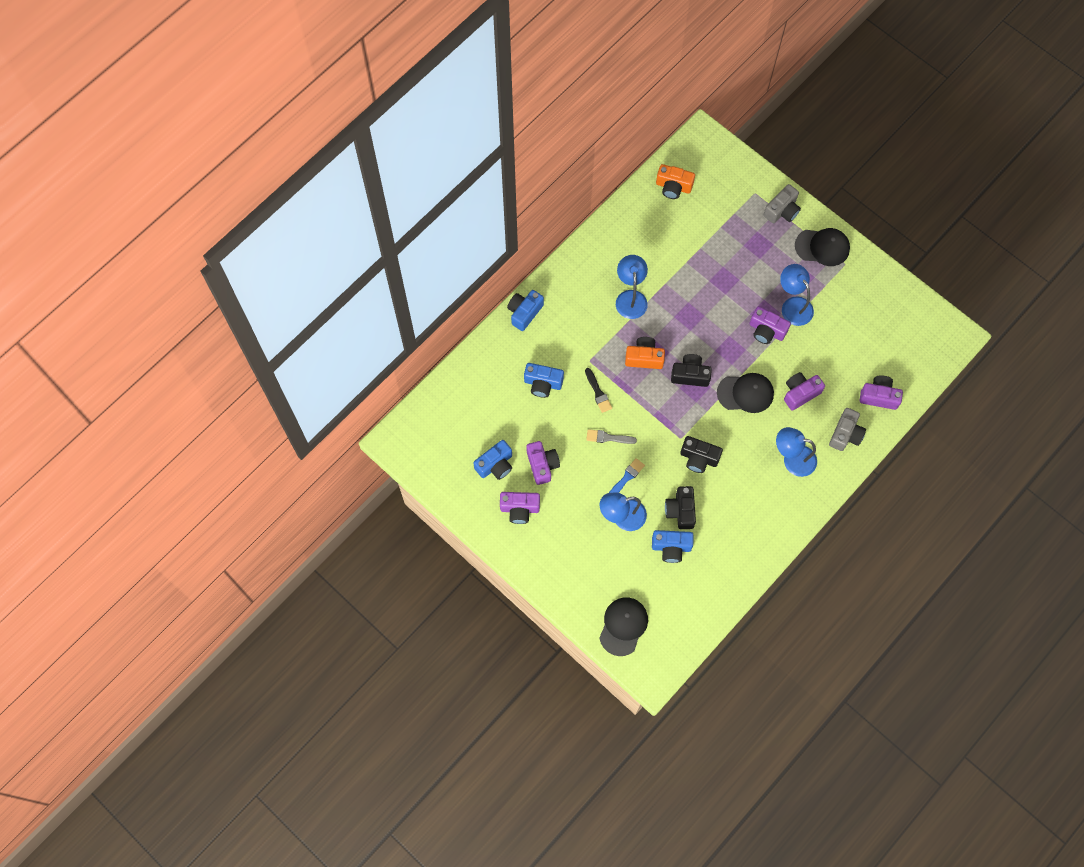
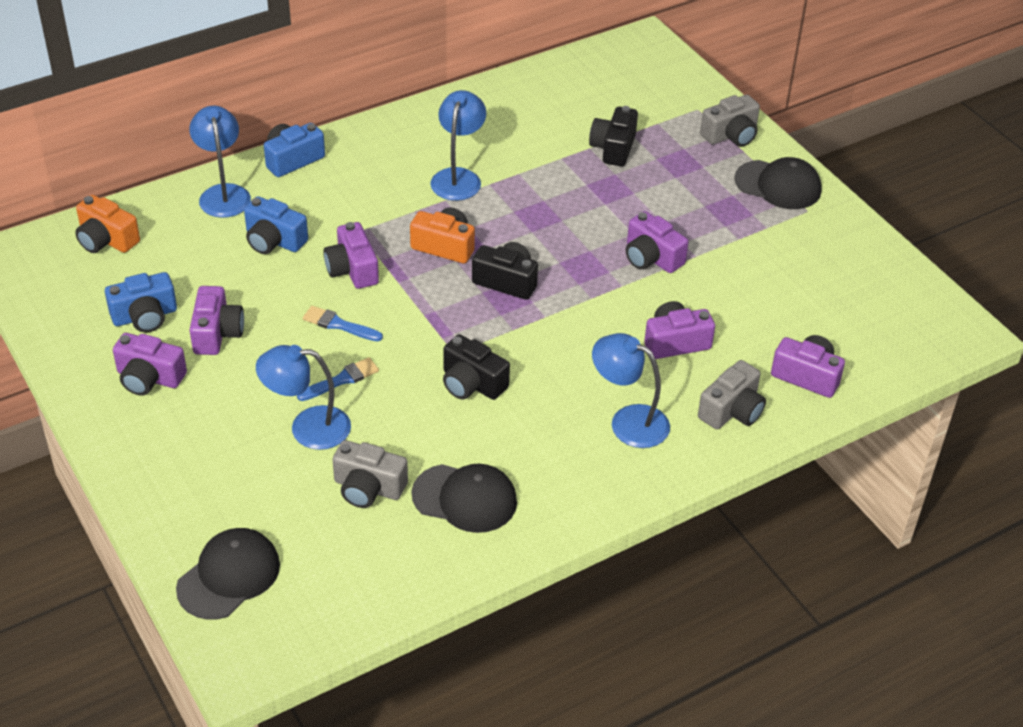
camera: 15 degrees right, 25 degrees down
black brush [585,368,612,413] -> purple camera [323,222,379,289]
grey brush [586,429,637,444] -> blue brush [303,306,383,341]
blue camera [652,530,694,563] -> grey camera [333,440,408,508]
orange camera [656,164,695,199] -> orange camera moved to [75,195,140,253]
black camera [665,486,696,529] -> black camera moved to [589,106,638,166]
black cap [717,373,774,413] -> black cap moved to [411,464,517,533]
blue lamp [780,264,814,326] -> blue lamp moved to [189,106,251,218]

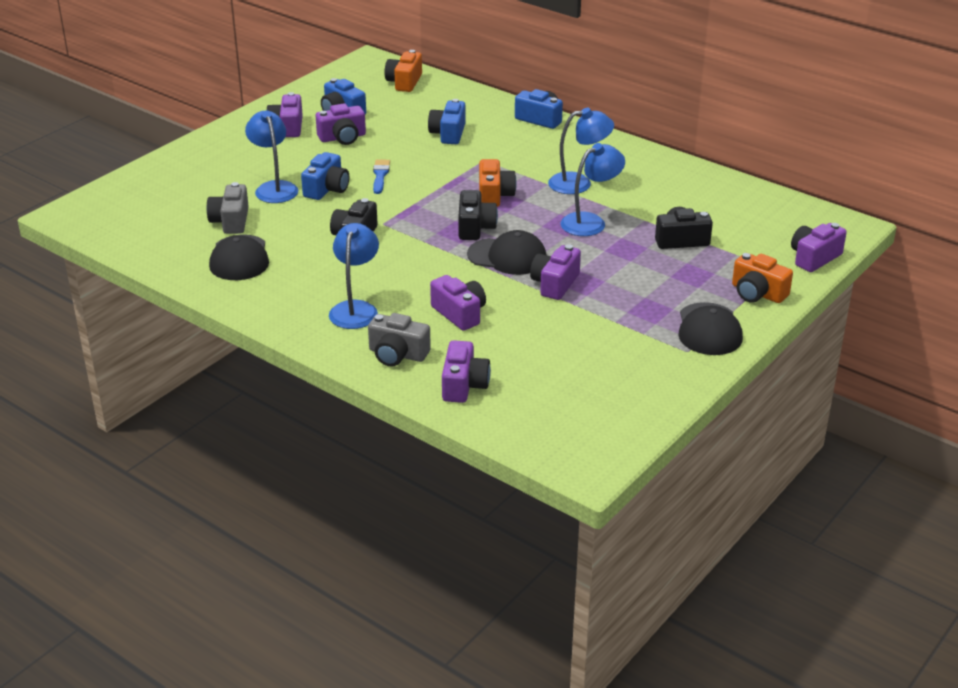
camera: 70 degrees right, 10 degrees down
black cap [176,528,280,619] -> black cap moved to [467,230,546,275]
blue lamp [189,106,251,218] -> blue lamp moved to [561,143,625,236]
blue brush [297,357,379,401] -> blue camera [301,152,349,200]
purple camera [323,222,379,289] -> purple camera moved to [791,223,847,272]
grey camera [700,95,760,147] -> orange camera [732,253,793,303]

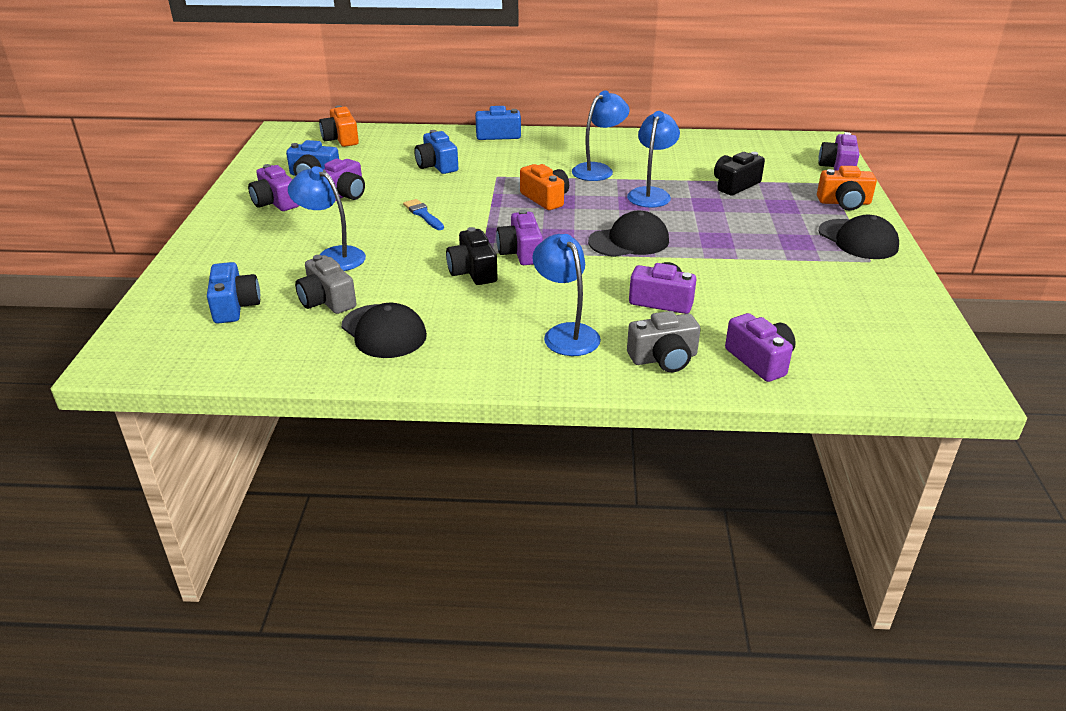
camera: 35 degrees left, 0 degrees up
blue camera [301,152,349,200] -> blue camera moved to [207,262,260,323]
black camera [458,190,498,240] -> none
purple camera [530,244,581,300] -> purple camera moved to [496,210,543,265]

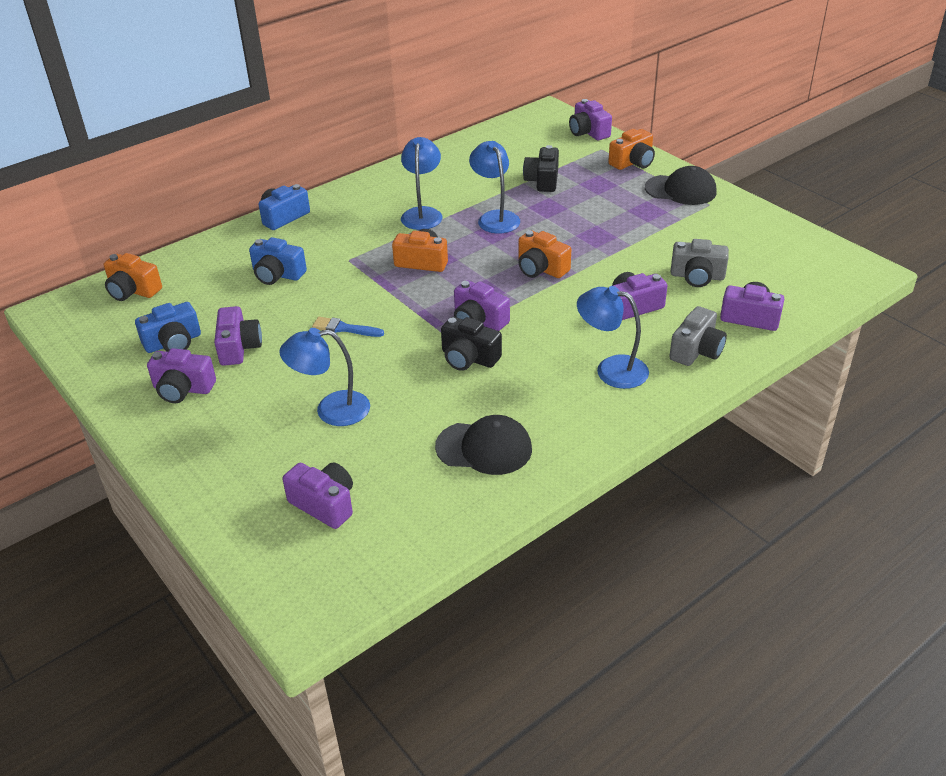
camera: 40 degrees left, 5 degrees up
blue camera [207,262,260,323] -> purple camera [282,463,353,529]
grey camera [295,255,356,314] -> grey camera moved to [671,239,729,287]
black cap [588,211,669,257] -> orange camera [519,230,571,278]

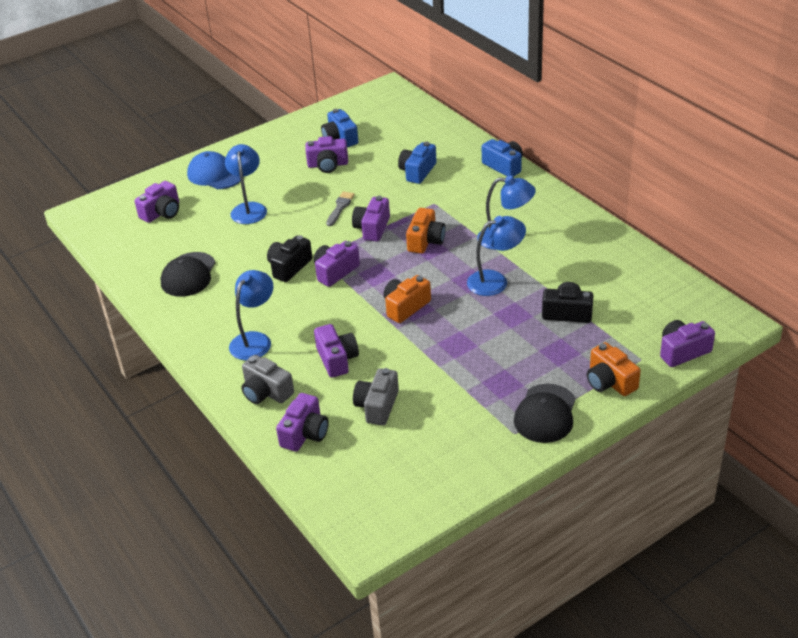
camera: 95 degrees right, 0 degrees up
orange camera [104,253,162,301] -> none
purple camera [147,348,216,403] -> purple camera moved to [352,196,390,242]
blue brush [312,317,384,337] -> grey brush [326,191,354,226]
none -> blue cap [187,151,244,189]

